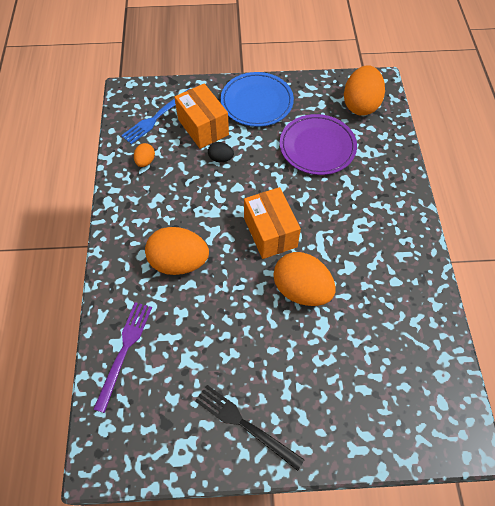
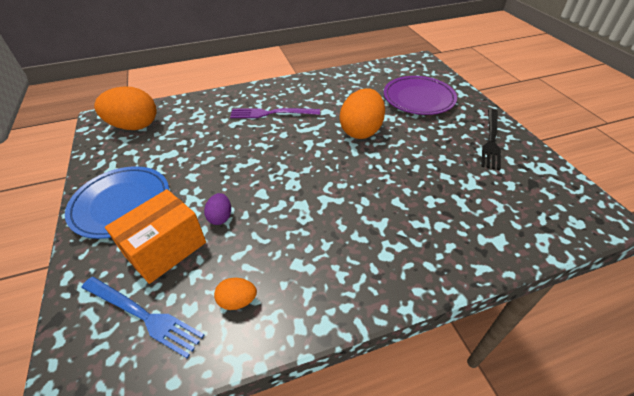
camera: 105 degrees left, 15 degrees down
purple fork [93,302,152,413] -> purple fork moved to [230,108,320,118]
orange egg [145,227,209,275] -> none
black egg [208,142,234,162] -> purple egg [204,193,231,225]
orange box [244,187,301,259] -> none
purple plate [280,114,357,175] -> purple plate moved to [384,76,457,115]

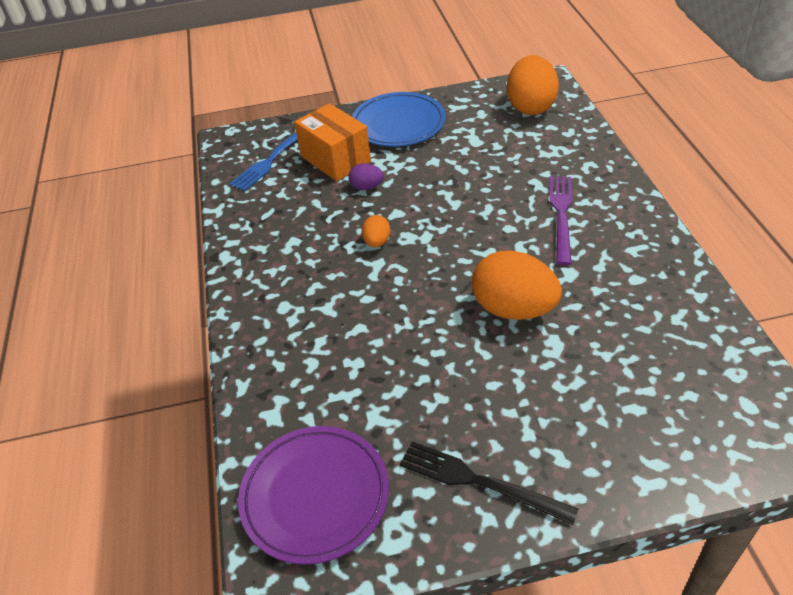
camera: 100 degrees right, 0 degrees up
orange egg [214,278,257,310] -> orange egg moved to [362,215,390,247]
purple plate [384,76,457,115] -> purple plate moved to [238,426,389,565]

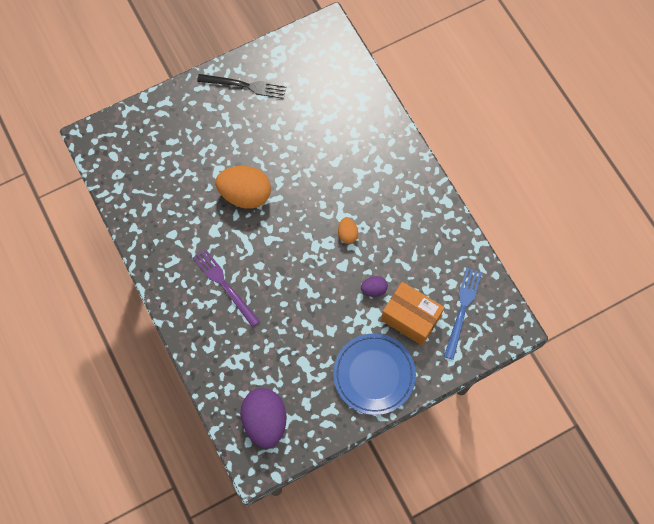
camera: 160 degrees right, 25 degrees up
purple plate [238,426,389,565] -> none
orange egg [507,55,559,115] -> purple egg [240,388,286,448]
purple fork [549,176,573,265] -> purple fork turned 150 degrees clockwise [193,249,260,327]

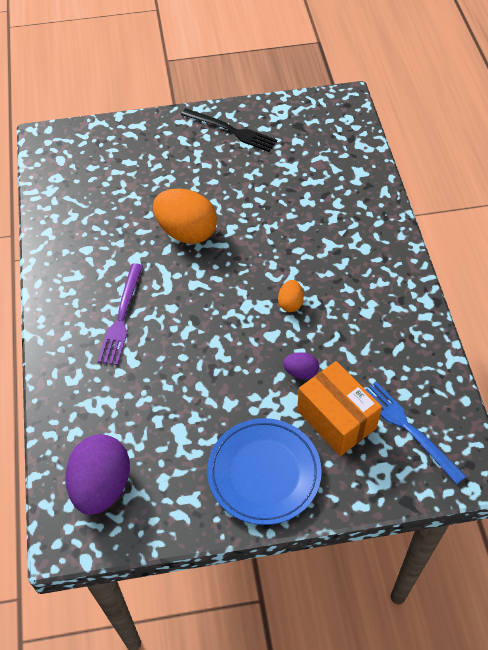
camera: 20 degrees right, 15 degrees down
purple fork [193,249,260,327] -> purple fork turned 150 degrees counterclockwise [97,263,143,365]
blue fork [444,268,482,360] -> blue fork turned 75 degrees counterclockwise [365,382,466,485]

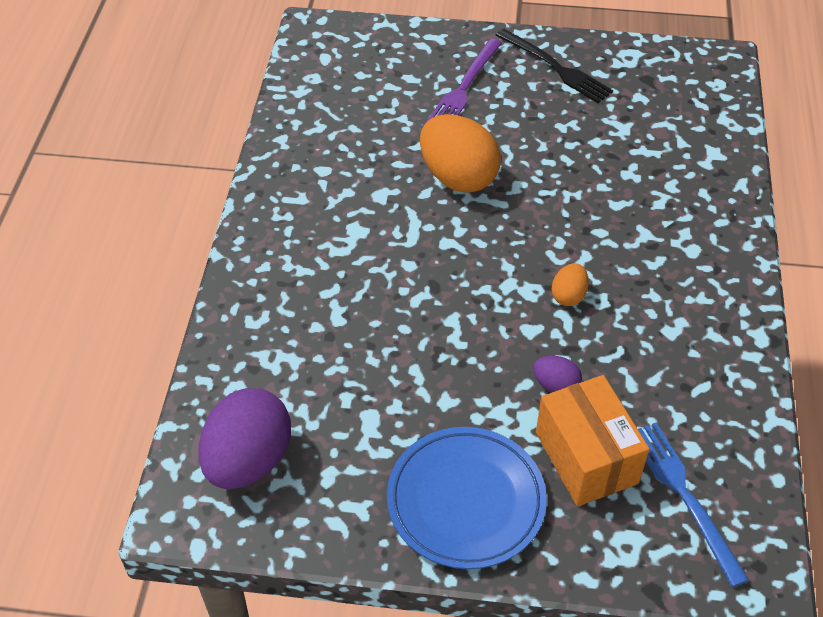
camera: 15 degrees right, 5 degrees down
purple fork [97,263,143,365] -> purple fork moved to [426,39,502,122]

